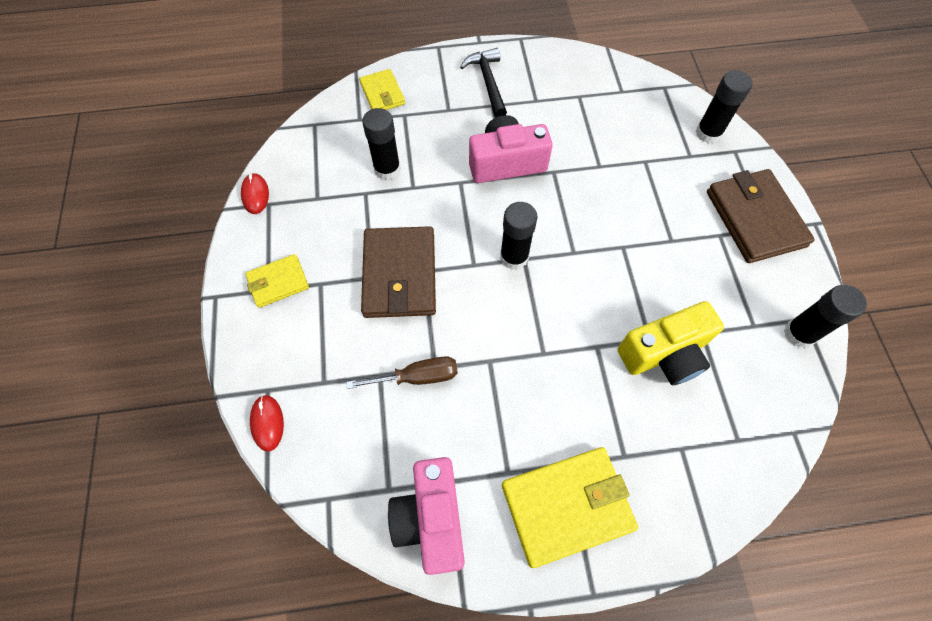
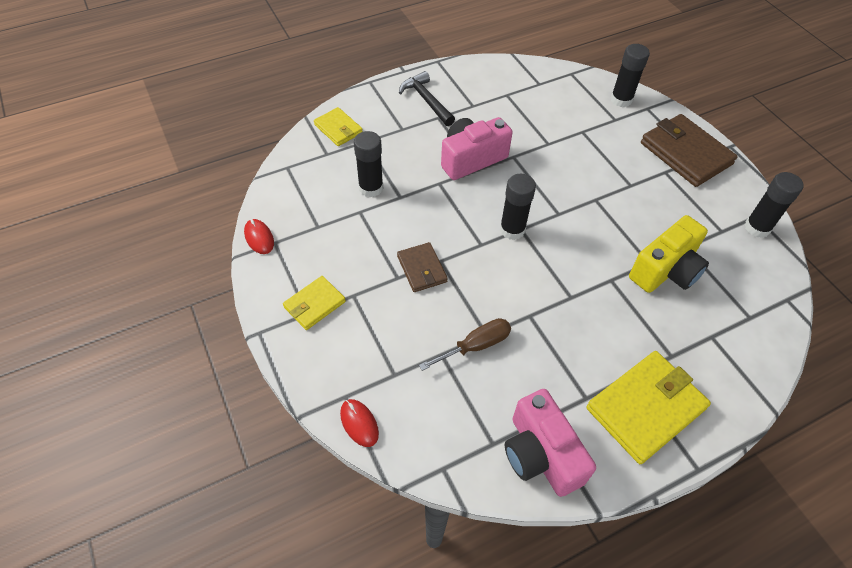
camera: 20 degrees left, 10 degrees down
brown wallet [361,226,436,318] -> brown wallet [397,242,448,292], size x0.56

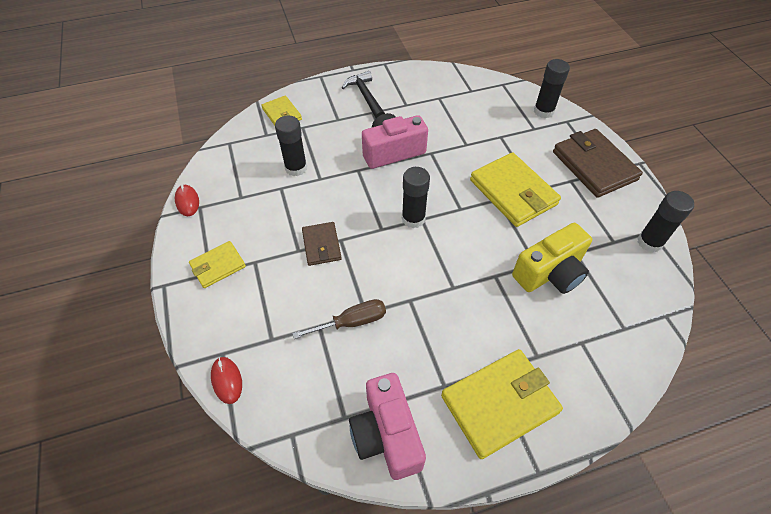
camera: 10 degrees right, 0 degrees up
none -> yellow wallet [470,152,561,227]

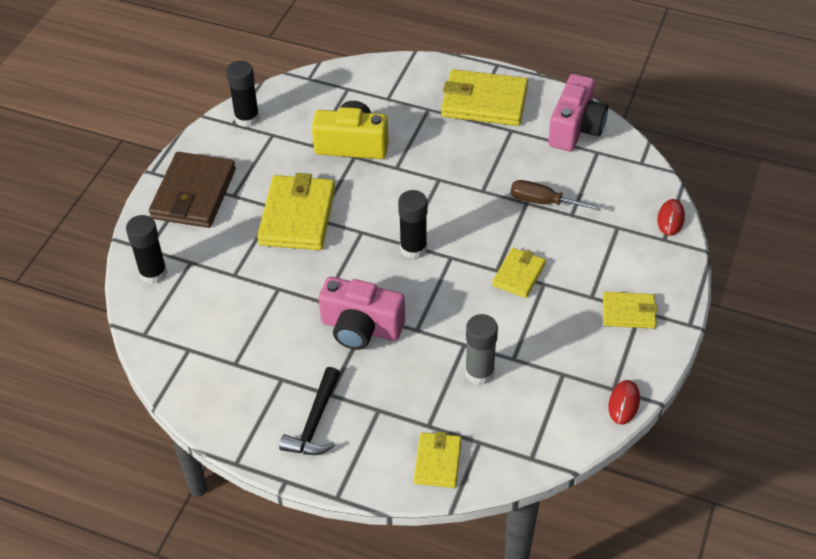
camera: 140 degrees left, 5 degrees down
black glue stick [275,115,307,176] -> grey glue stick [465,314,498,385]
brown wallet [302,222,342,266] -> yellow wallet [492,248,546,298]

